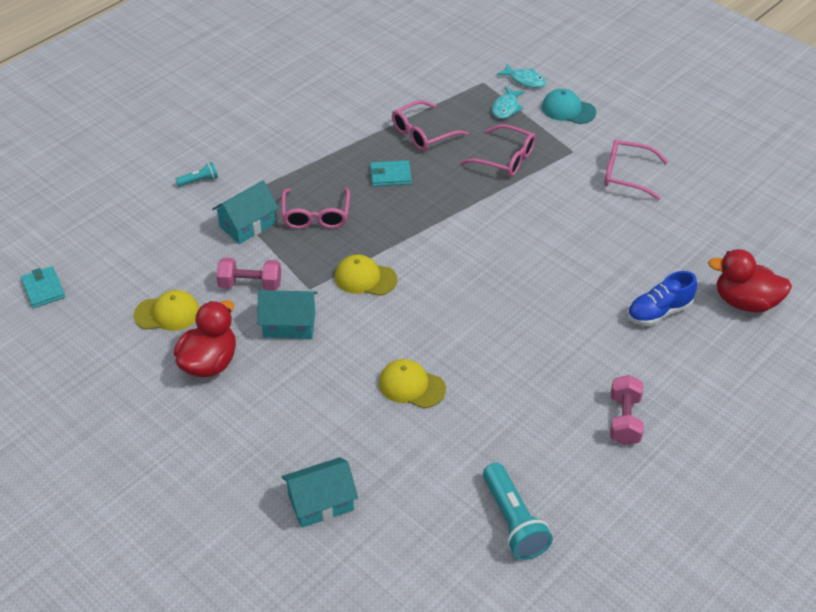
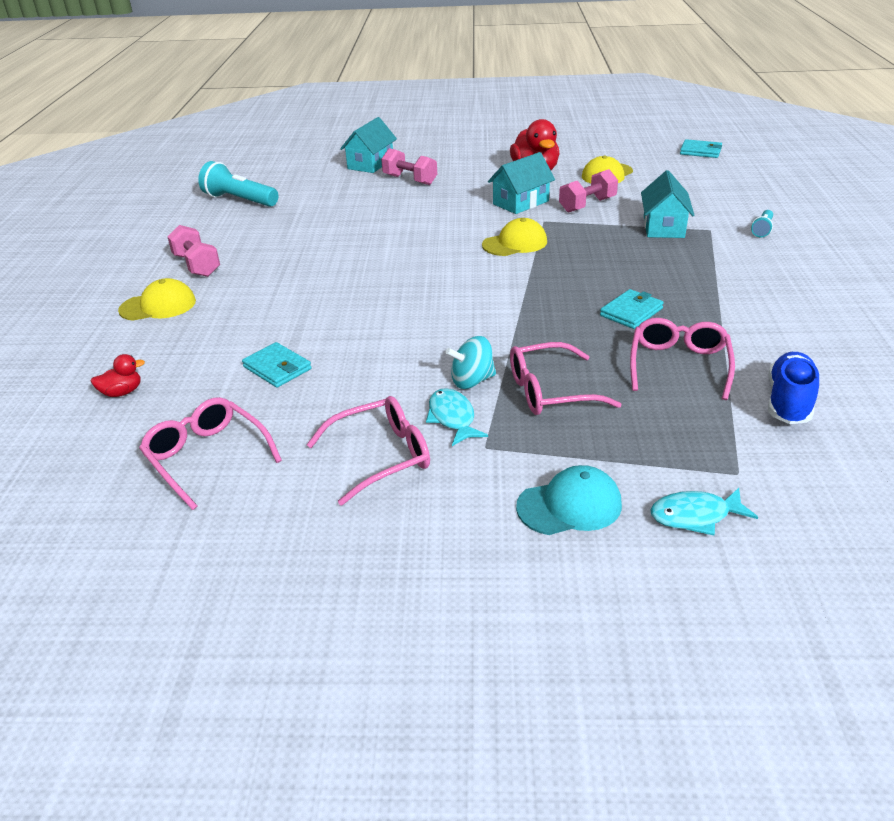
camera: 140 degrees right, 10 degrees down
pink glasses [281,188,350,229] -> pink glasses moved to [139,397,282,510]
yellow cap [379,359,446,409] -> yellow cap moved to [118,278,196,321]
turquoise fish [492,87,525,119] -> turquoise fish moved to [426,388,488,446]
blue shoe [627,271,697,326] -> blue shoe moved to [768,352,819,424]
red duck [708,249,792,313] -> red duck [90,354,145,397], size x0.48
none -> turquoise wallet [242,342,311,388]
none -> pink dumbbell [381,148,437,185]
none -> turquoise spinning top [445,336,496,389]

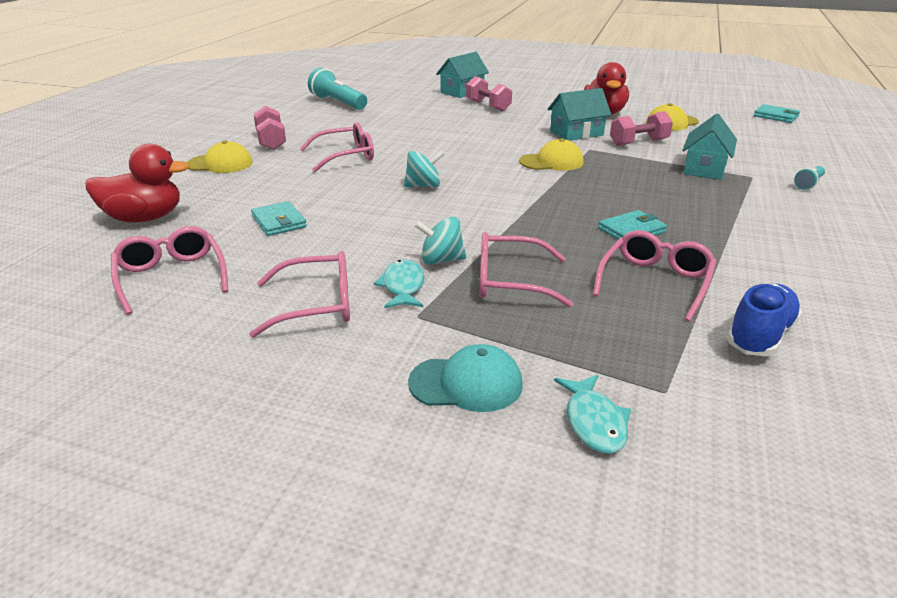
camera: 15 degrees right, 5 degrees down
red duck [90,354,145,397] -> red duck [85,144,190,222], size x2.09
turquoise fish [650,488,758,535] -> turquoise fish turned 105 degrees counterclockwise [554,375,631,454]
none -> pink glasses [300,122,374,172]
none -> turquoise spinning top [404,151,444,187]

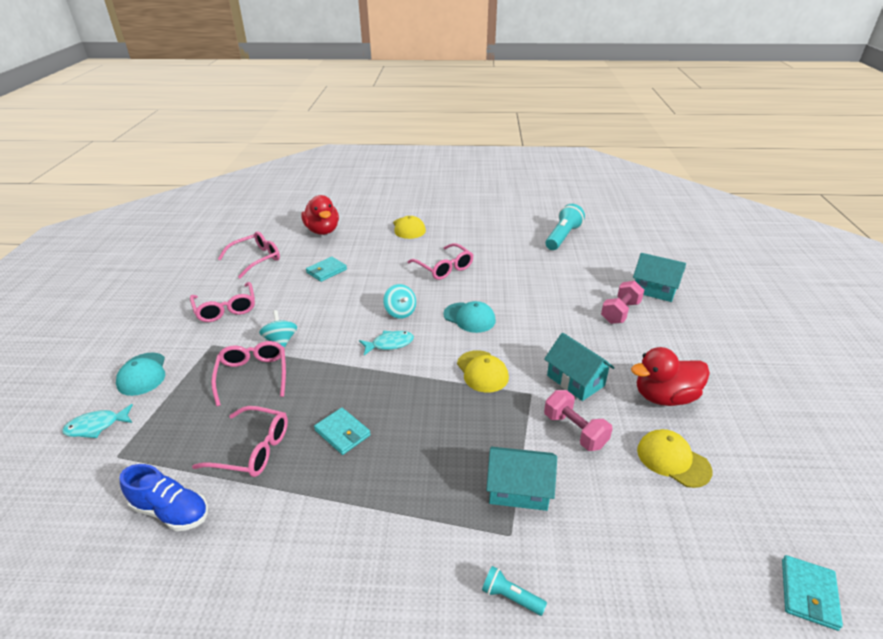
camera: 75 degrees right, 5 degrees up
pink dumbbell [253,106,286,150] -> none
turquoise fish [374,259,425,308] -> turquoise fish moved to [359,331,414,355]
none -> turquoise cap [443,301,496,333]

